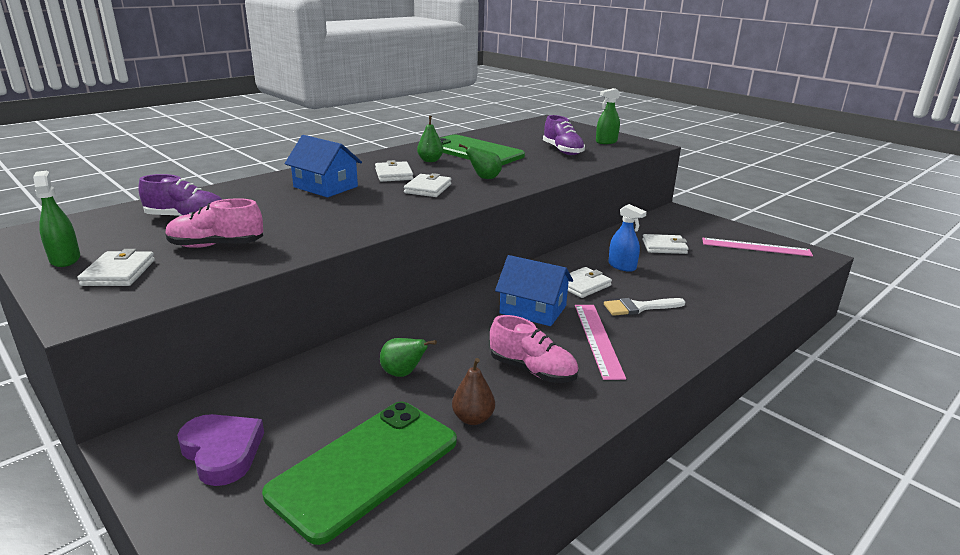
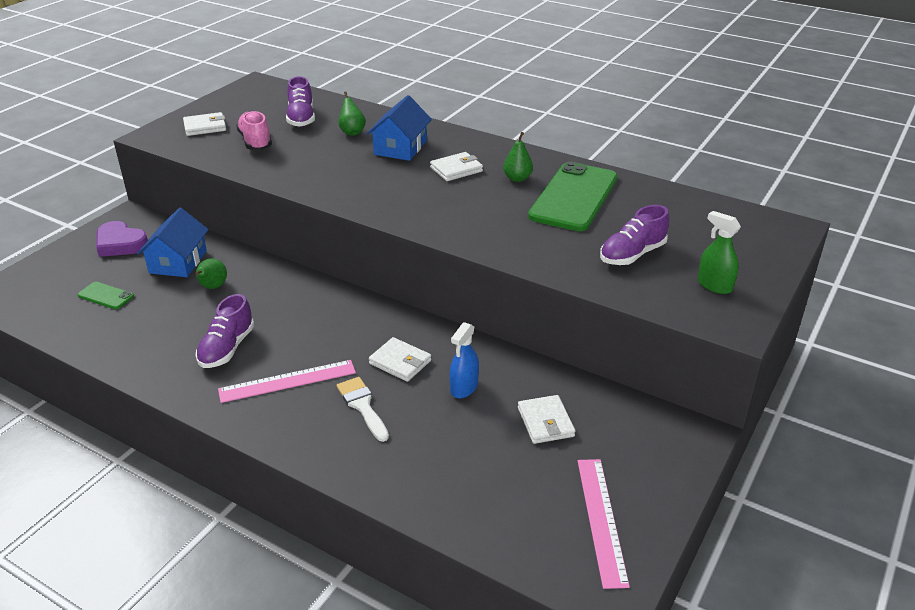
camera: 75 degrees right, 10 degrees up
green spray bottle [33,171,80,267] -> none
purple heart [177,414,264,486] -> purple heart turned 90 degrees clockwise [96,221,148,257]
green phone [262,402,457,545] -> green phone [78,282,134,309], size x0.44
white wallet [404,173,451,197] -> none
brown pear [452,358,495,425] -> none
green pear [459,144,502,179] -> green pear moved to [338,91,366,136]
pink shoe [490,315,579,383] -> purple shoe [196,294,254,368]
blue house [495,255,573,326] -> blue house moved to [137,208,209,277]

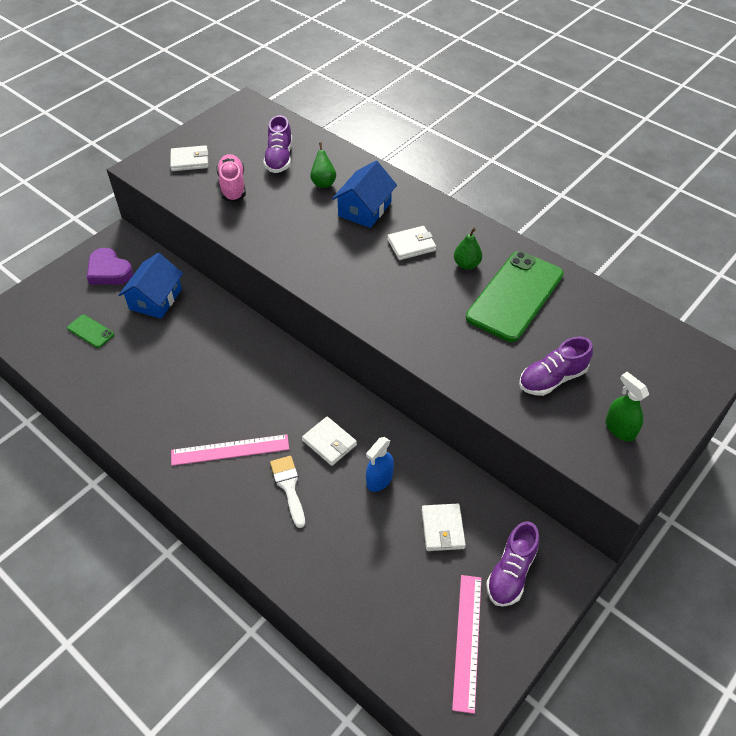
camera: 10 degrees right, 15 degrees up
green pear [195,258,227,289] -> none
purple shoe [196,294,254,368] -> purple shoe moved to [486,521,539,607]

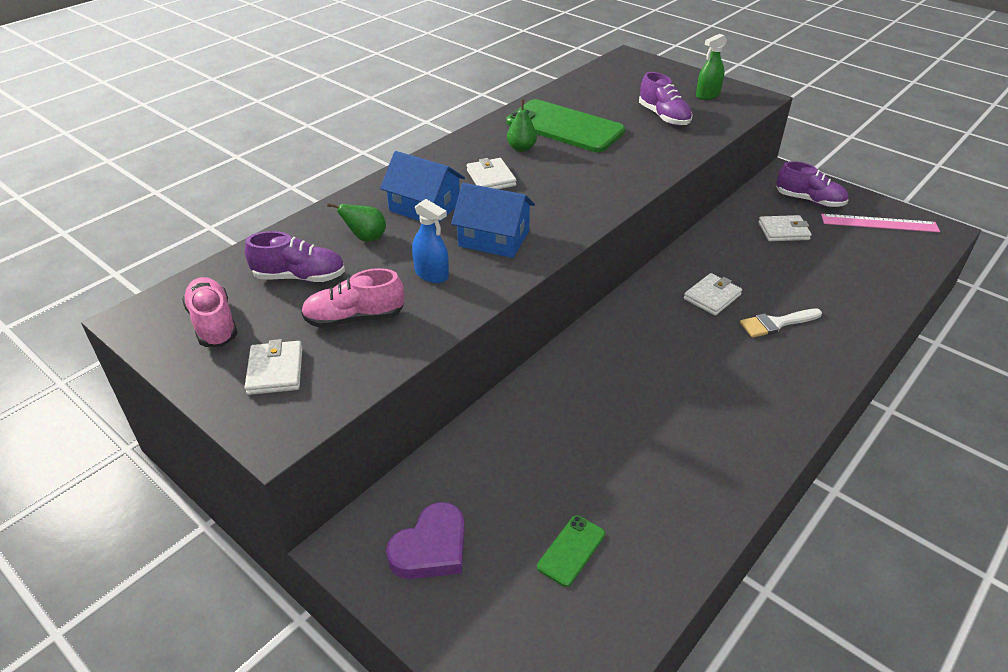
camera: 90 degrees left, 10 degrees down
blue house [119,253,183,319] -> blue house moved to [451,183,535,258]
pink ruler [171,434,289,466] -> none
blue spray bottle [366,437,394,492] -> blue spray bottle moved to [412,199,449,283]
none -> pink shoe [182,277,238,347]

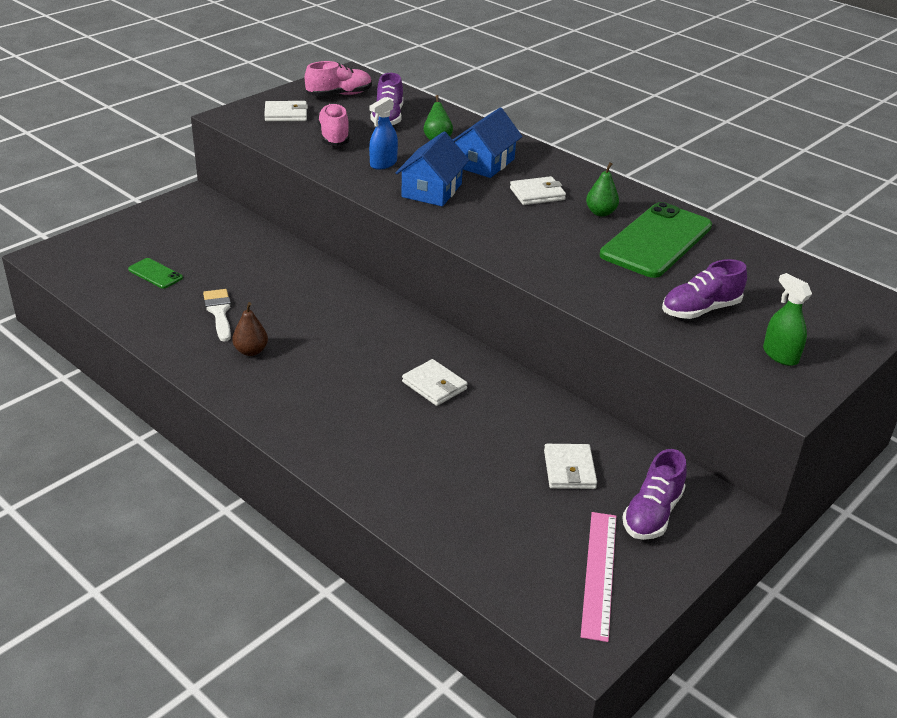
camera: 90 degrees right, 5 degrees down
purple heart [386,502,465,579] -> none
white brush [740,309,822,338] -> white brush moved to [203,289,231,342]
none -> brown pear [232,302,268,356]

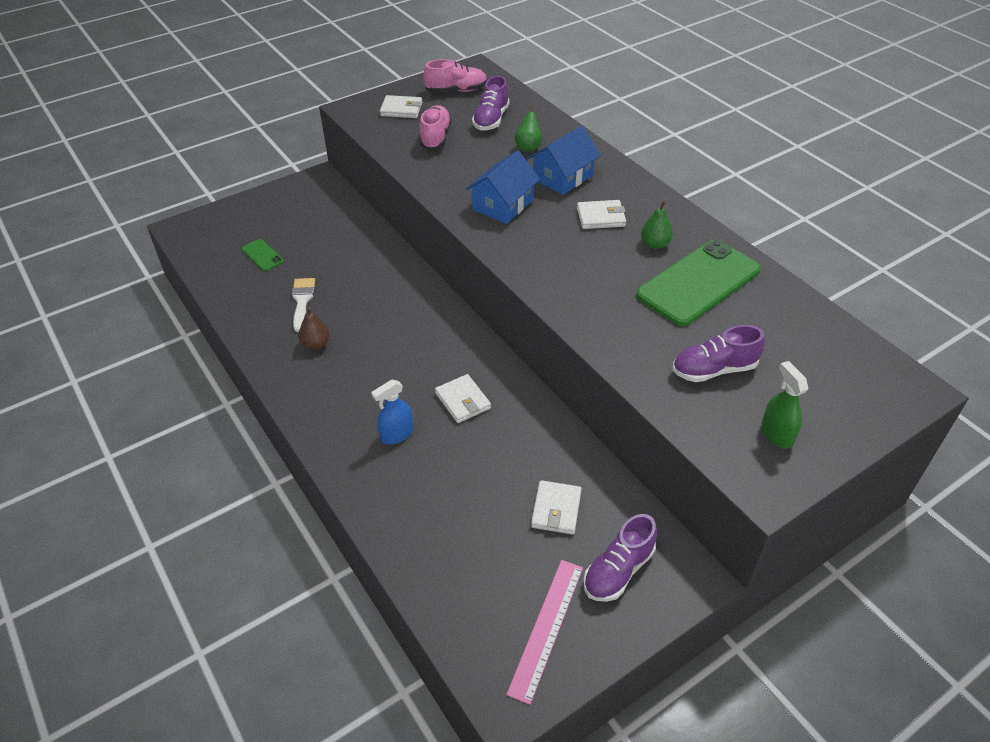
camera: 15 degrees right, 10 degrees up
blue spray bottle [369,97,398,170] -> blue spray bottle moved to [371,380,413,444]

